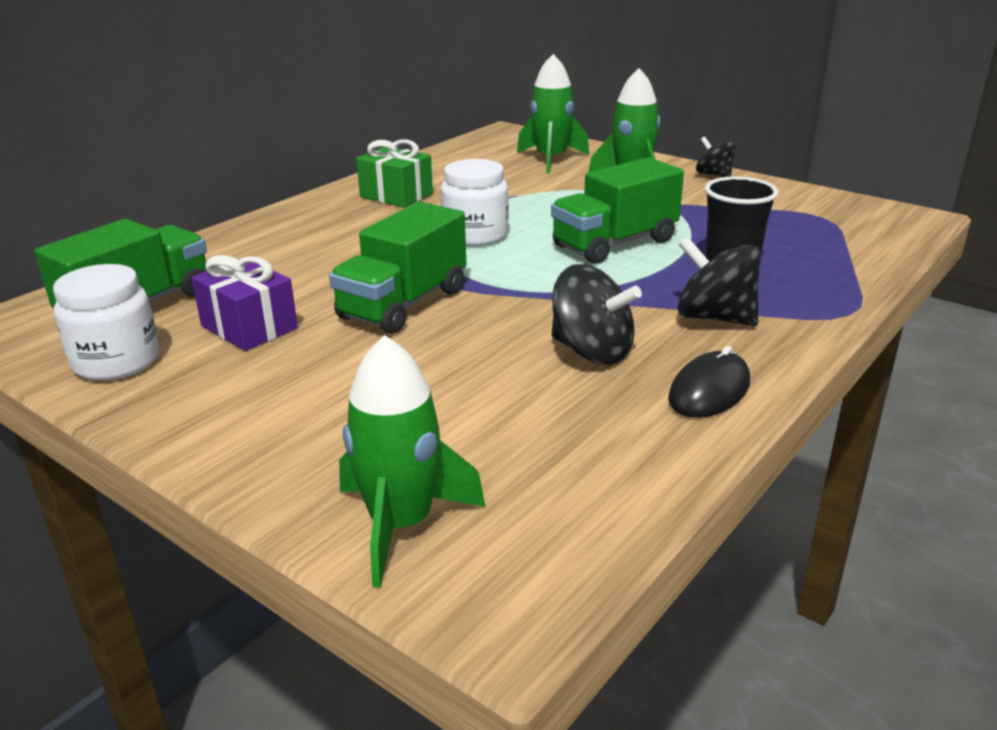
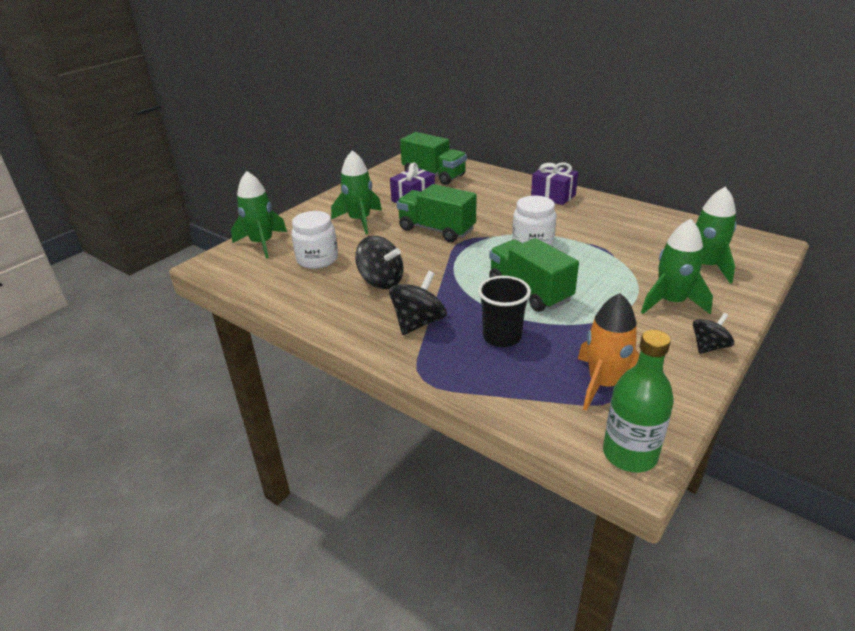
camera: 90 degrees right, 5 degrees up
white jar [53,264,159,381] -> white jar moved to [291,211,338,269]
green gift [356,139,433,208] -> none
black spinning top [551,264,642,365] -> black spinning top turned 90 degrees counterclockwise [355,236,403,289]
black mouse [668,346,750,418] -> none
none -> green rocket [331,150,382,234]
none -> purple gift [531,162,578,205]
none -> orange rocket [578,293,640,411]
none -> green bottle [603,330,674,472]

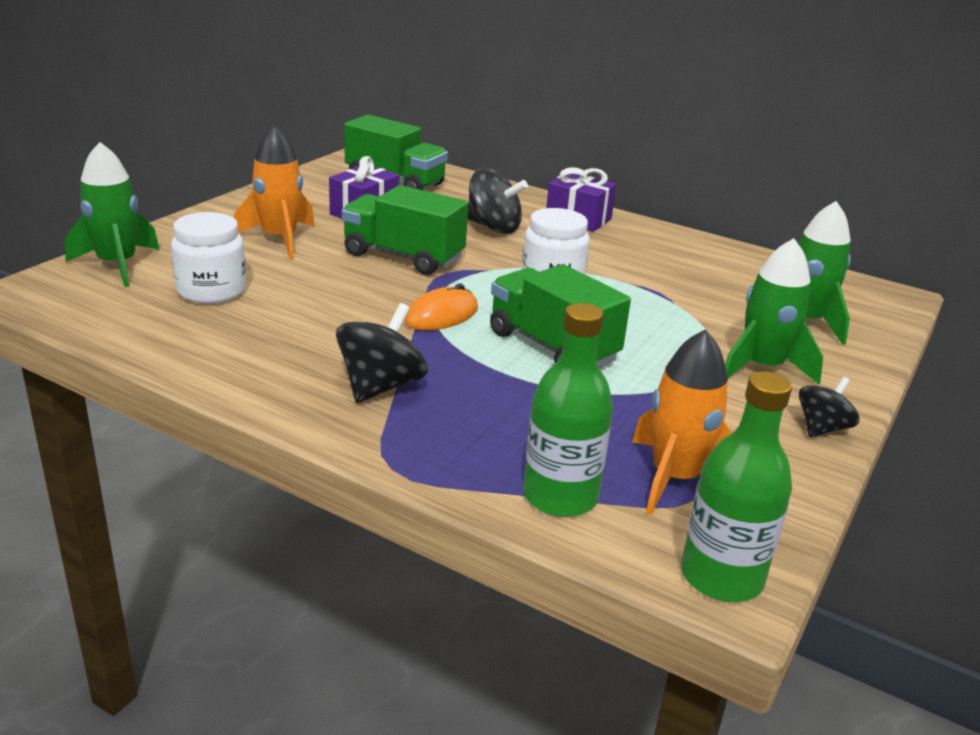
camera: 10 degrees left, 5 degrees down
green rocket [331,150,382,234] -> orange rocket [234,124,315,258]
black spinning top [355,236,403,289] -> black spinning top moved to [467,168,528,234]
black cup [478,276,531,347] -> none
none -> orange mouse [405,284,478,330]
none -> green bottle [523,303,613,517]

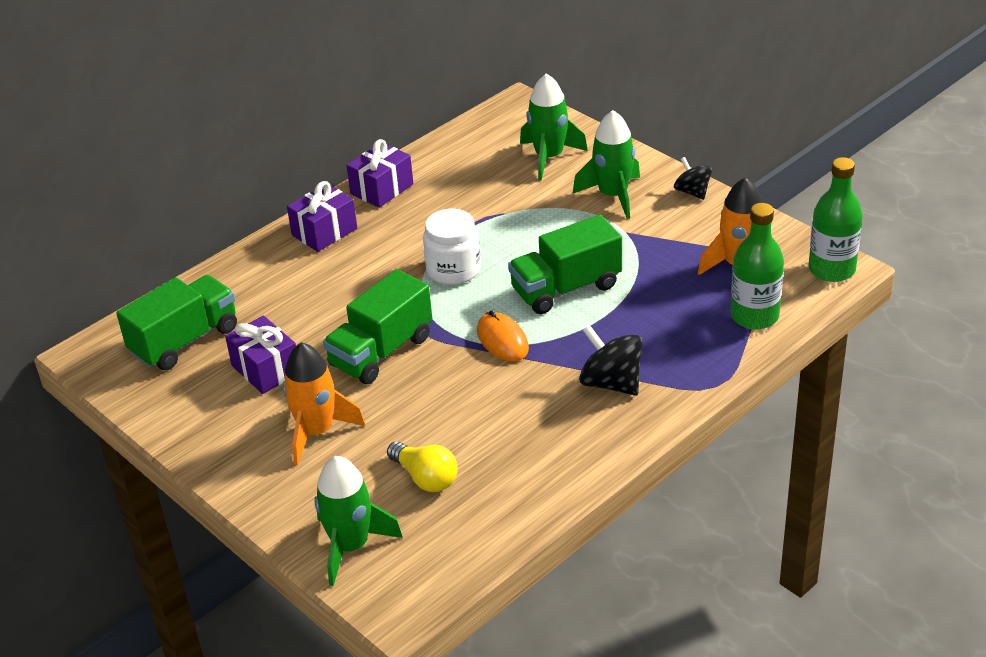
camera: 70 degrees left, 10 degrees up
white jar [171,212,246,304] -> yellow light bulb [387,441,458,492]
black spinning top [467,168,528,234] -> none
none -> purple gift [346,139,413,208]

